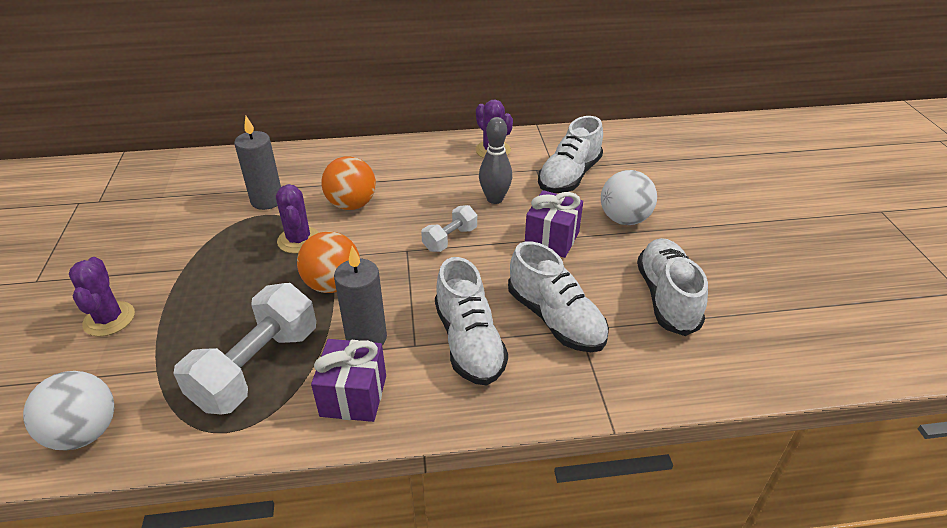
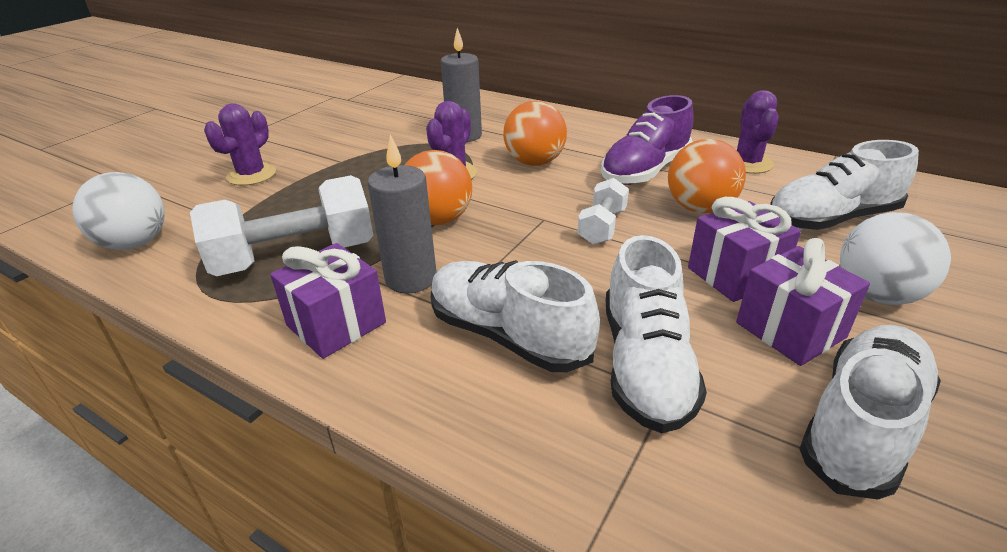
camera: 40 degrees right, 5 degrees down
white dumbbell [421,205,477,252] -> white dumbbell turned 60 degrees counterclockwise [577,178,629,245]
white shoe [435,257,508,385] -> white shoe turned 105 degrees clockwise [431,260,600,372]
grey bowling pin [479,117,512,204] -> orange ball [668,139,746,213]
none -> purple shoe [601,95,694,185]
none -> purple gift [736,238,870,366]

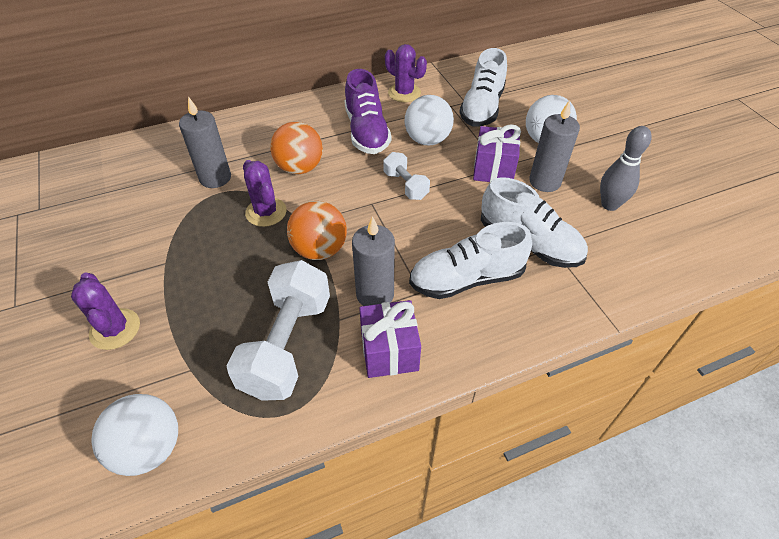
camera: 55 degrees left, 15 degrees up
orange ball [668,139,746,213] -> white ball [405,95,454,146]
purple gift [736,238,870,366] -> grey candle [529,100,580,192]
white shoe [799,325,941,500] -> grey bowling pin [600,126,652,211]

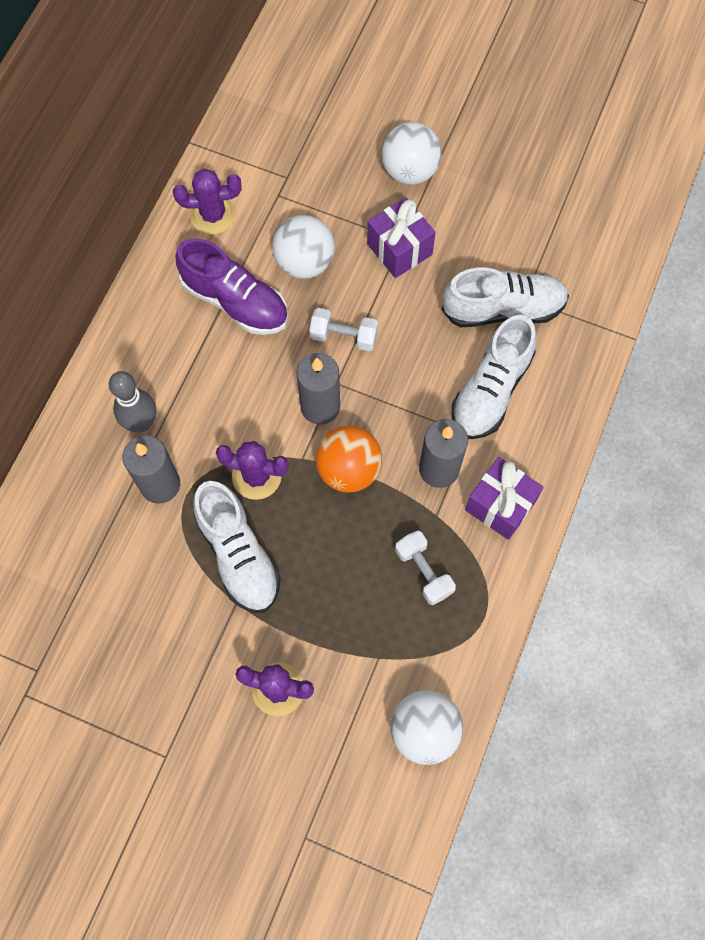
camera: 45 degrees left, 20 degrees up
white dumbbell [227,260,330,401] -> white dumbbell [395,531,456,605], size x0.53
orange ball [270,122,323,174] -> none
white shoe [459,48,507,127] -> white shoe moved to [193,481,281,613]
grey candle [529,100,580,192] -> grey candle moved to [297,353,340,425]
grey bowling pin [600,126,652,211] -> grey bowling pin moved to [109,371,156,432]

